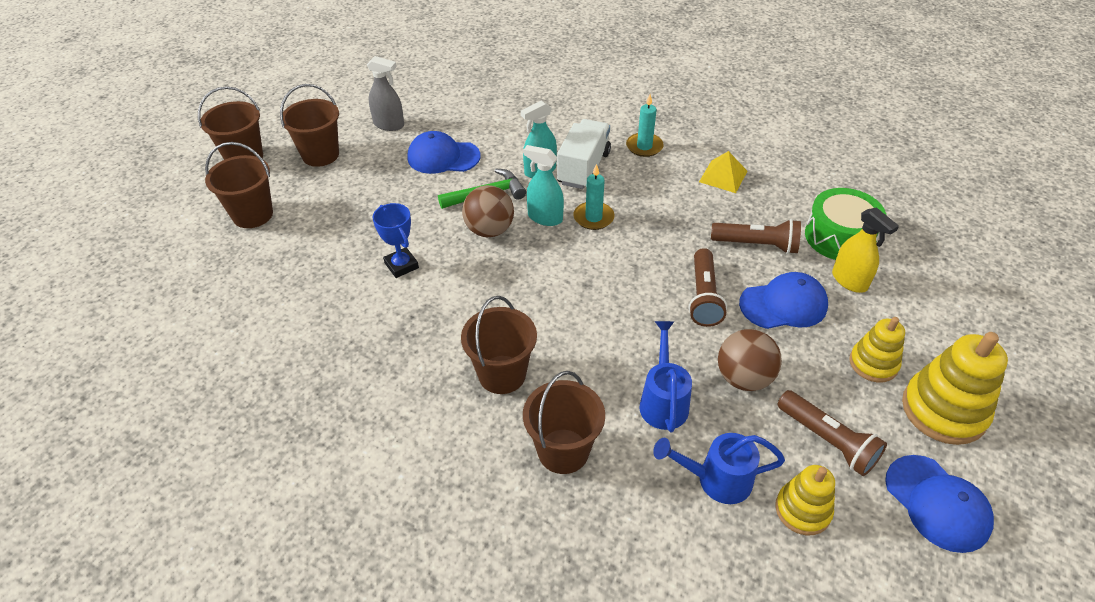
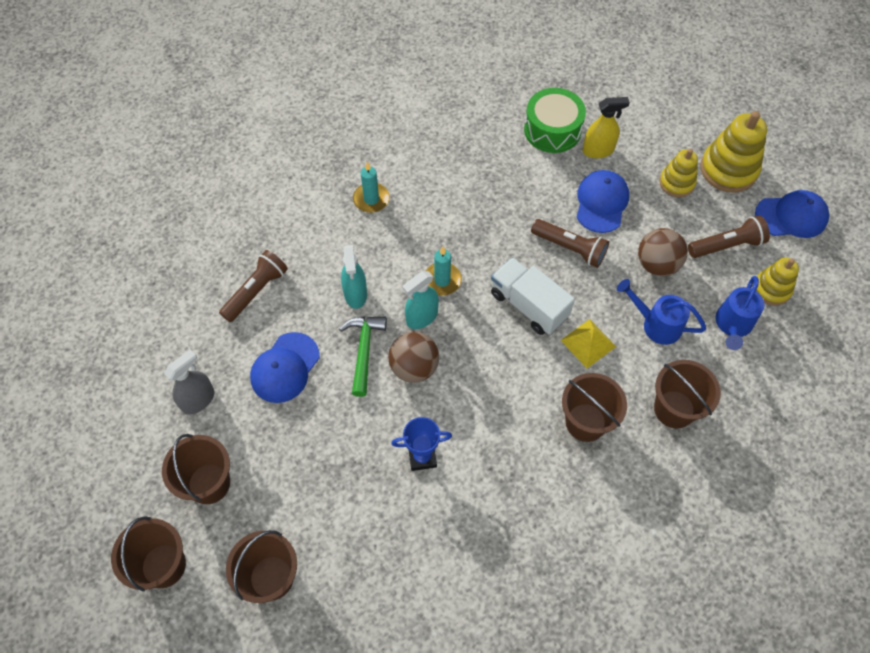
camera: 65 degrees left, 15 degrees up
white truck [557,119,611,189] -> white truck moved to [491,257,575,335]
yellow pyramid [699,151,747,193] -> yellow pyramid moved to [561,319,616,368]
brown flashlight [711,219,801,254] -> brown flashlight moved to [219,250,288,322]

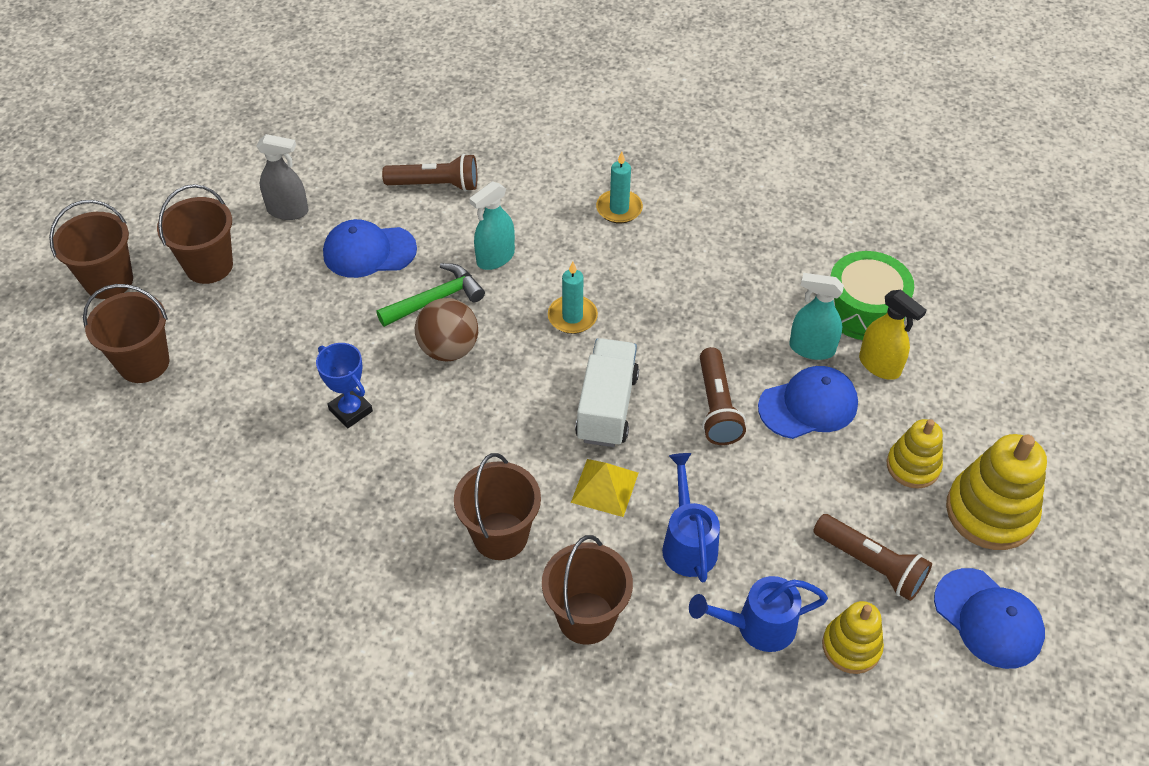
camera: 55 degrees right, 10 degrees down
turquoise spray bottle [403,271,439,329] -> turquoise spray bottle moved to [789,273,844,360]
brown ball [638,228,688,276] -> none

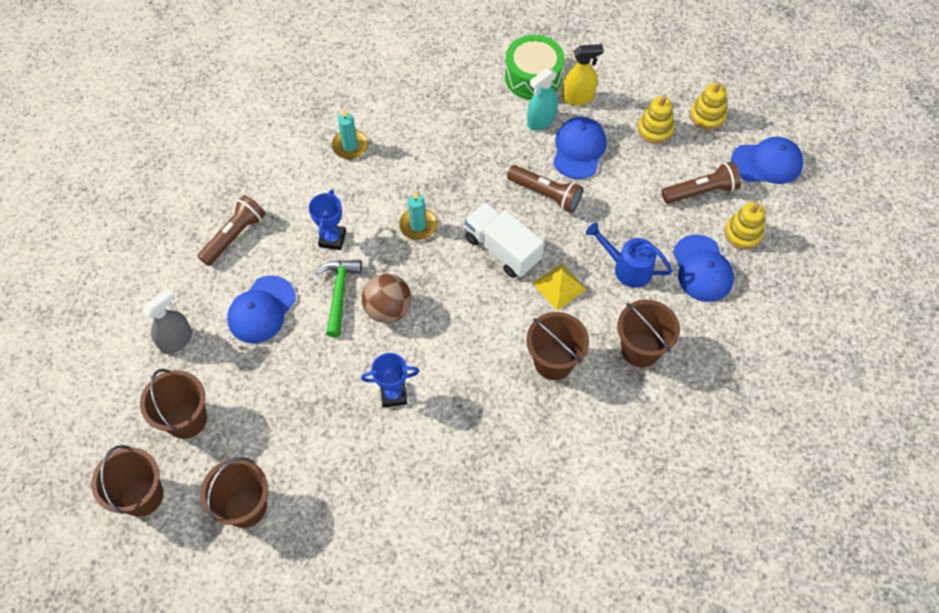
camera: 55 degrees left, 10 degrees up
turquoise spray bottle [469,181,515,270] -> blue trophy [309,190,346,250]
blue watering can [689,576,828,652] -> blue cap [673,235,734,302]
yellow stacking toy [946,434,1047,550] -> yellow stacking toy [690,82,727,131], size x0.61

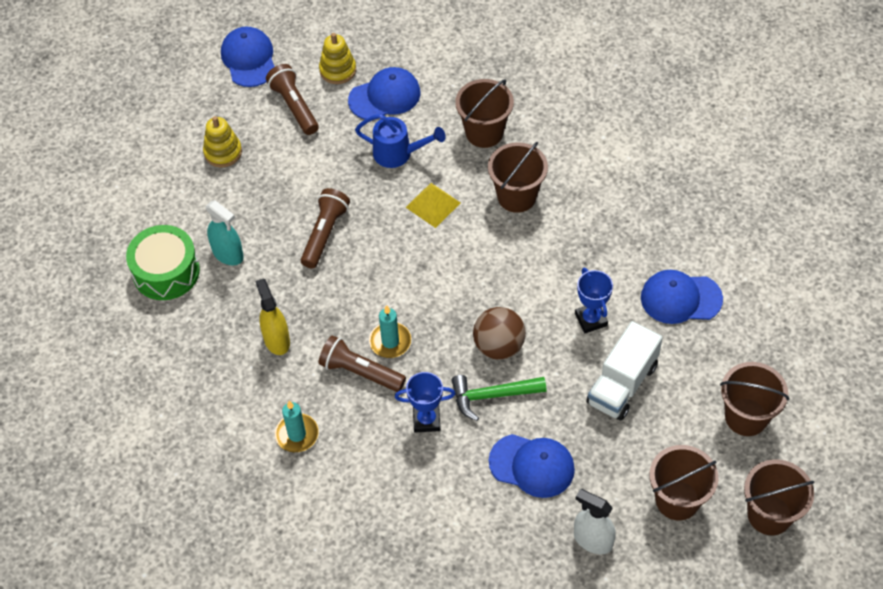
camera: 100 degrees left, 5 degrees down
grey spray bottle [143,288,192,354] -> white spray bottle [574,489,616,554]
brown flashlight [197,195,266,266] -> brown flashlight moved to [318,335,406,392]
white truck [465,202,544,278] -> white truck moved to [586,321,663,420]
blue cap [553,117,607,179] -> blue cap moved to [641,270,723,324]
yellow spray bottle [562,44,604,105] -> yellow spray bottle moved to [255,278,290,355]
blue watering can [586,223,673,288] -> blue watering can turned 90 degrees counterclockwise [355,114,446,168]
yellow stacking toy [690,82,727,131] -> none

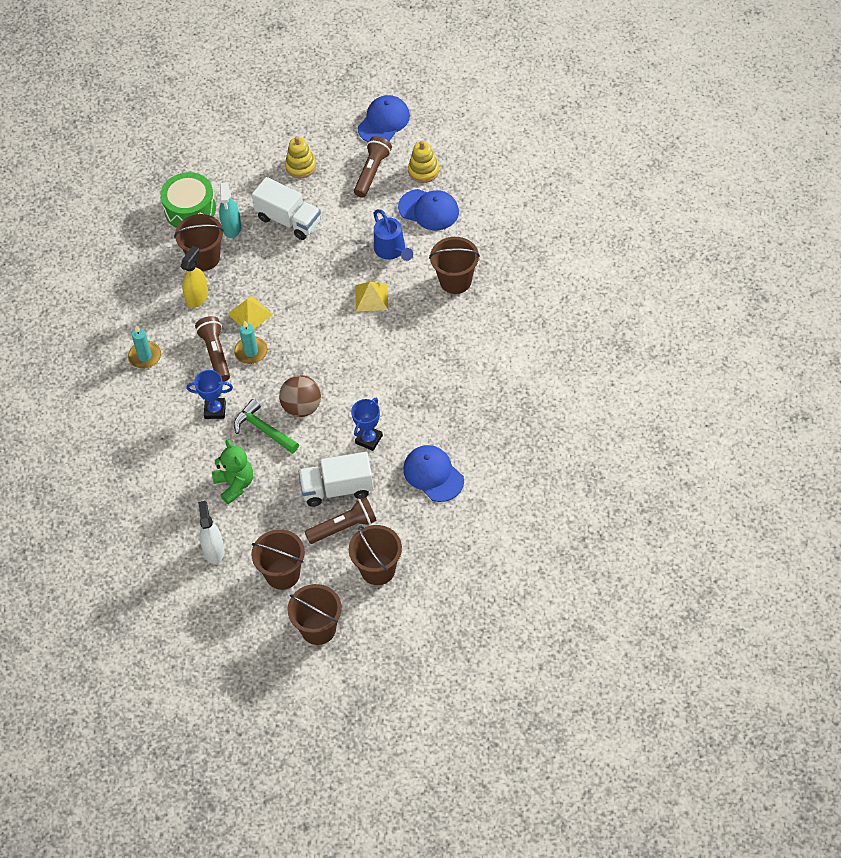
camera: 50 degrees right, 0 degrees up
brown flashlight [301,188,350,269] -> brown flashlight moved to [305,497,377,544]
blue trophy [395,372,455,432] -> blue trophy turned 45 degrees counterclockwise [187,370,233,419]
brown bucket [488,142,548,213] -> brown bucket moved to [174,214,224,271]
blue cap [489,434,575,498] -> green teddy bear [212,440,253,504]
none -> yellow pyramid [228,296,273,329]
none -> white truck [252,177,321,240]

